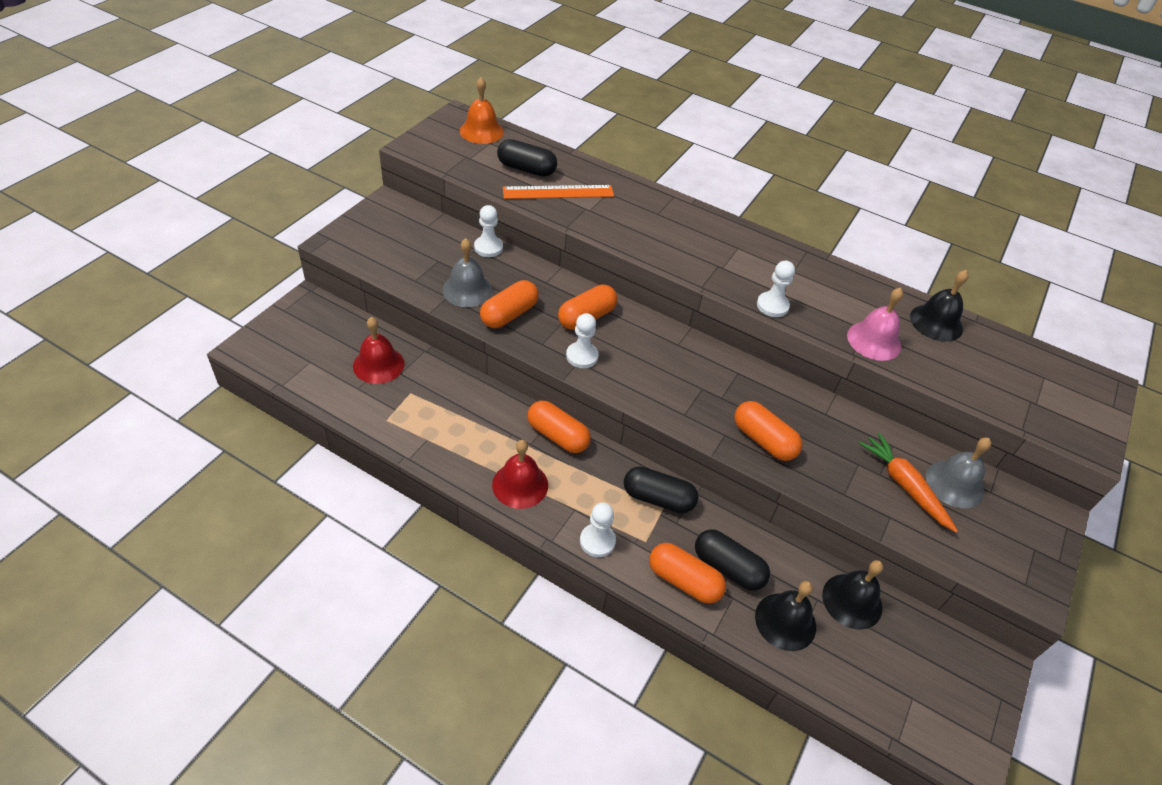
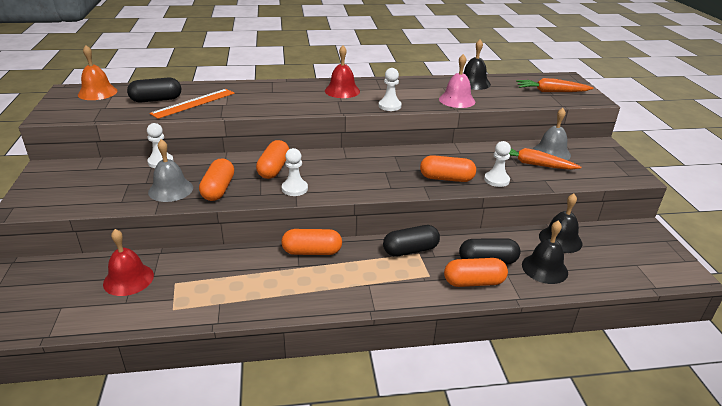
camera: 35 degrees left, 15 degrees down
red bell [492,440,548,509] -> red bell moved to [325,45,360,98]
white pawn [580,503,616,557] -> white pawn moved to [484,141,511,187]
none -> orange carrot [516,78,594,92]

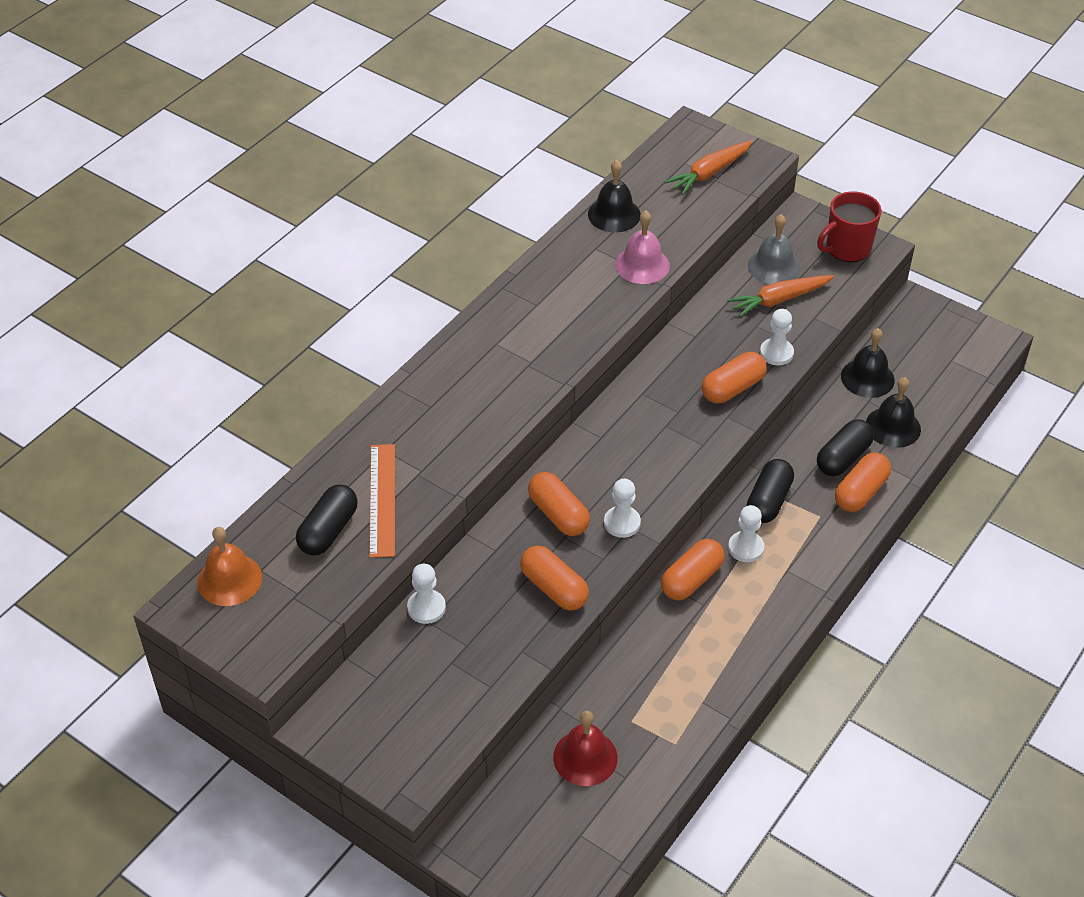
camera: 45 degrees left, 15 degrees up
grey bell [148,139,193,202] -> none
red bell [325,45,360,98] -> none
white pawn [379,68,402,111] -> white pawn moved to [728,505,764,562]
none -> red mug [817,192,882,262]

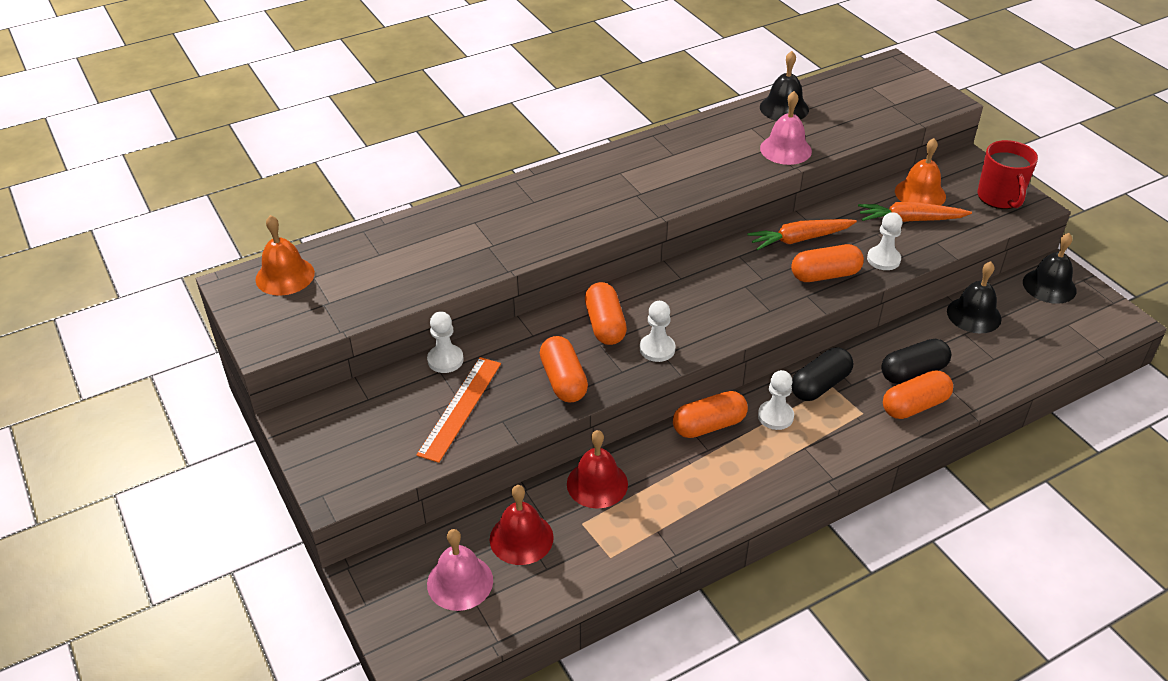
camera: 25 degrees right, 5 degrees down
black capsule [296,485,358,555] -> none
orange ruler [369,444,395,558] -> orange ruler moved to [417,357,501,463]
orange carrot [665,140,753,195] -> orange carrot moved to [747,219,857,250]
grey bell [748,214,800,284] -> orange bell [895,138,946,205]
red mug [817,192,882,262] -> red mug turned 90 degrees counterclockwise [978,140,1038,209]
black bell [866,377,921,448] -> black bell moved to [1023,233,1077,304]
none -> pink bell [427,529,493,611]
none -> red bell [567,430,628,509]

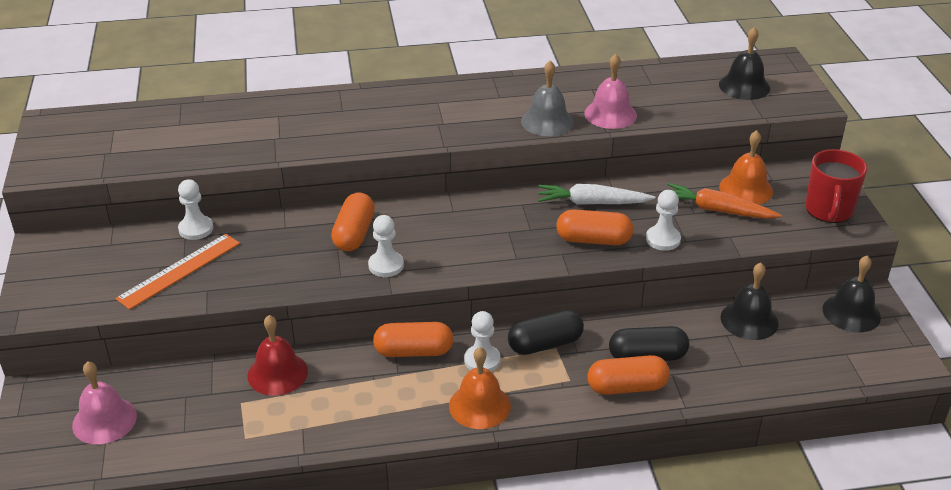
camera: 20 degrees right, 5 degrees down
orange bell [256,215,315,296] -> orange bell moved to [449,347,511,429]
red bell [490,485,554,565] -> none
orange capsule [540,336,588,402] -> none
orange carrot [747,219,857,250] -> white carrot [538,184,655,205]
black bell [760,51,809,121] -> black bell moved to [719,27,770,100]
none -> grey bell [521,61,574,136]

